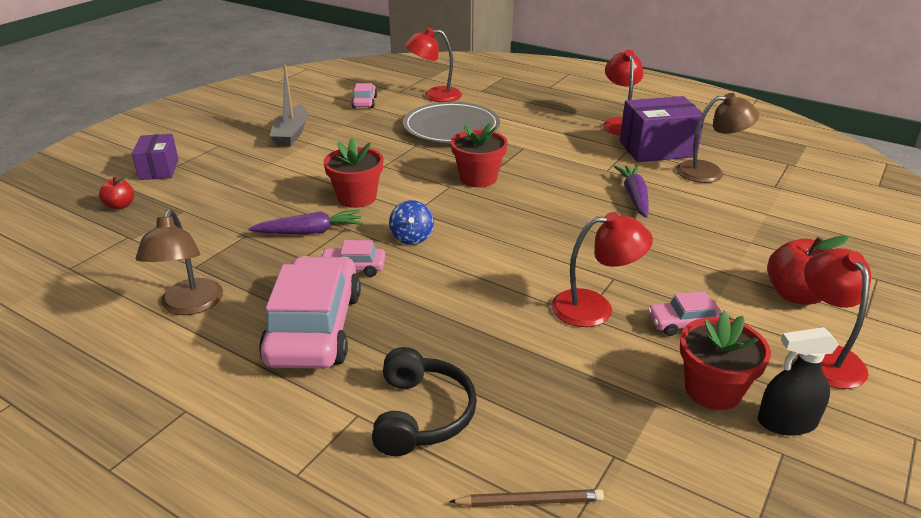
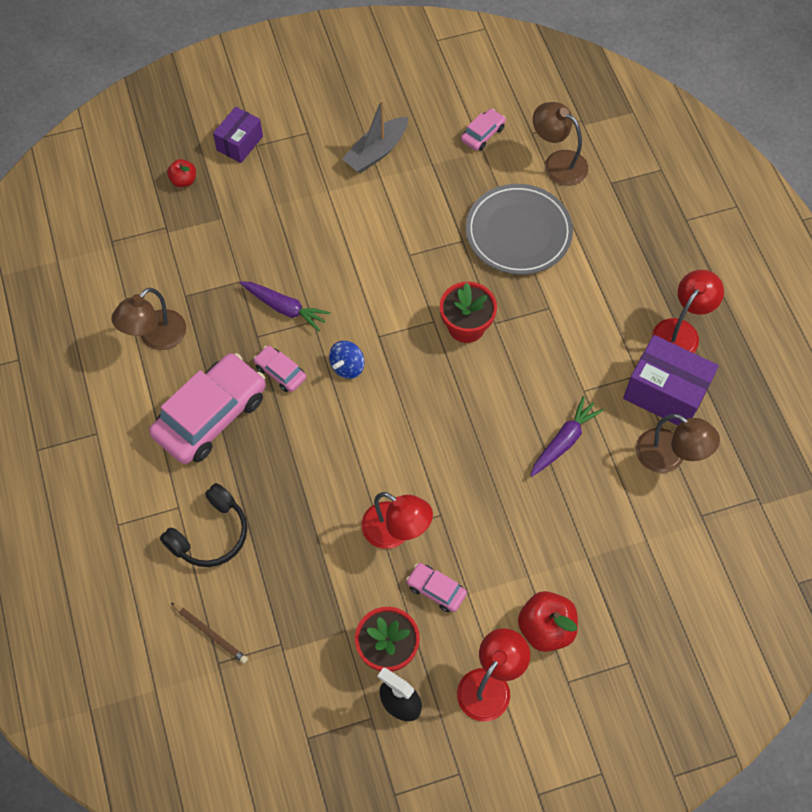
camera: 40 degrees right, 30 degrees up
red flower pot [323,138,383,208] -> none
red lamp [405,28,462,102] -> brown lamp [533,102,588,186]

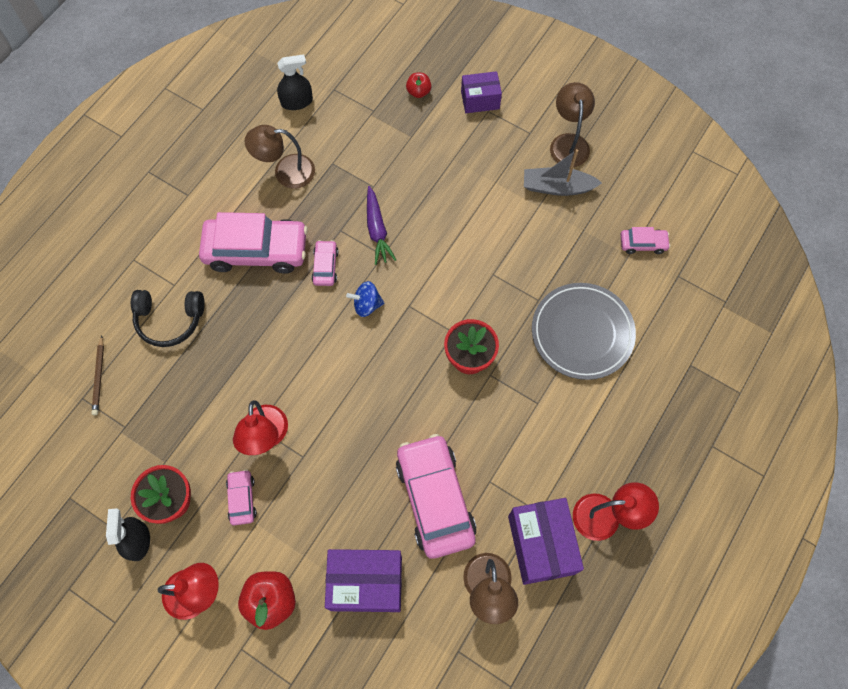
camera: 50 degrees right, 5 degrees up
purple carrot [530,396,604,477] -> pink car [396,434,477,559]
brown lamp [533,102,588,186] -> brown lamp moved to [550,82,595,167]
none -> black spray bottle [277,54,313,110]
none -> purple box [325,549,402,612]

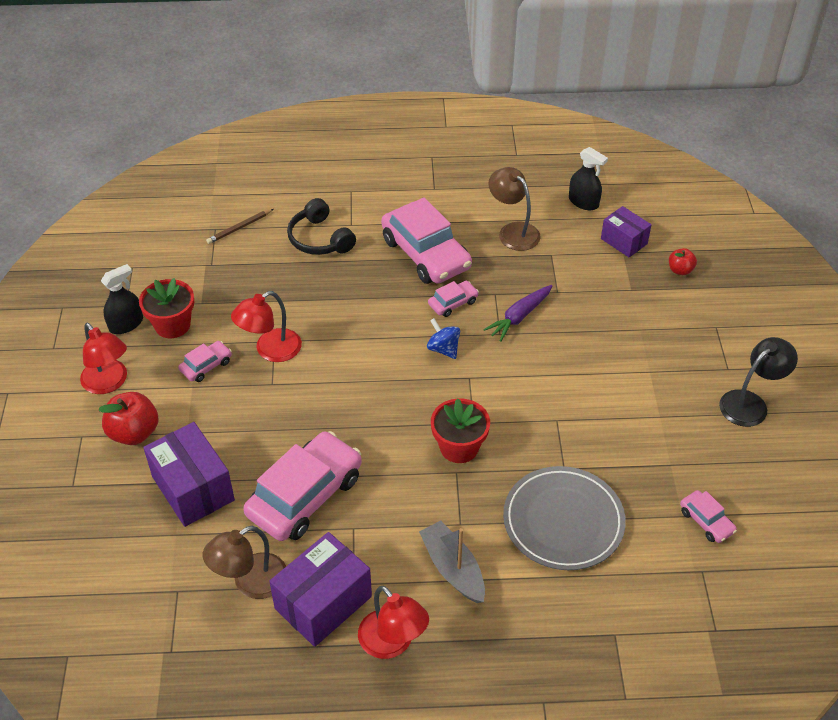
camera: 55 degrees right, 20 degrees down
purple box [461,71,502,113] -> purple box moved to [601,206,652,257]
grey boat [524,149,602,196] -> grey boat moved to [419,521,485,603]
brown lamp [550,82,595,167] -> black lamp [719,337,798,427]

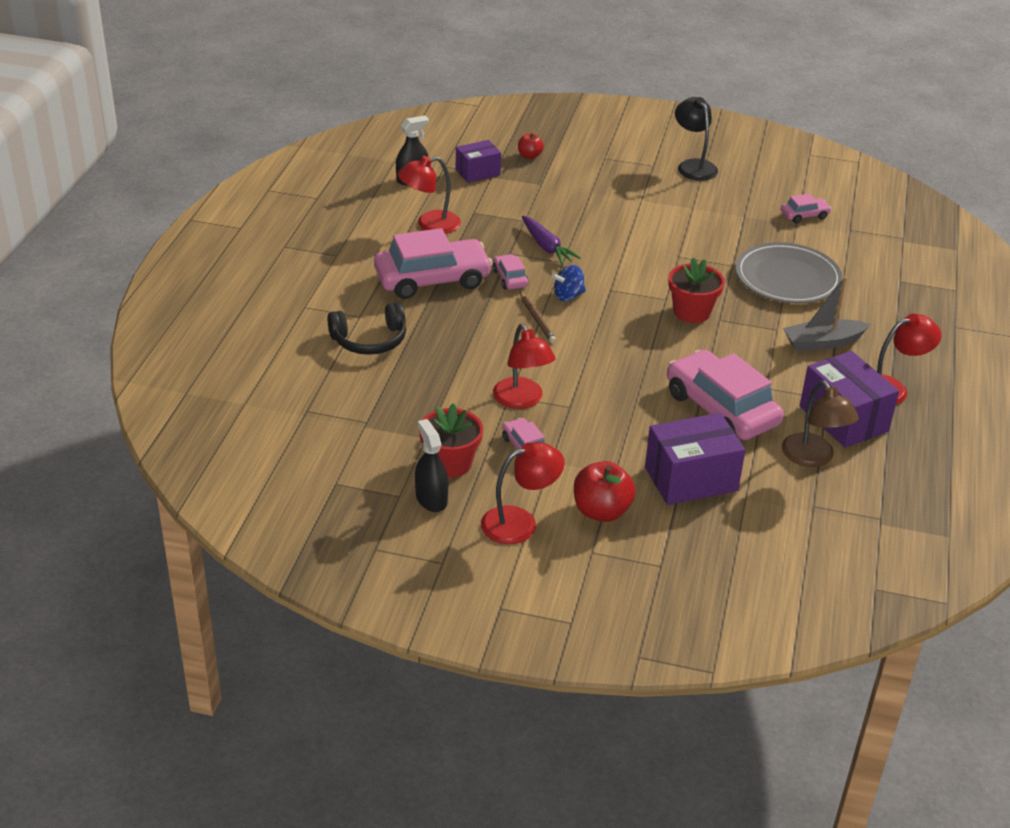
camera: 75 degrees left, 10 degrees down
brown pencil [206,209,273,244] -> brown pencil moved to [520,292,556,343]
brown lamp [488,167,541,251] -> red lamp [397,156,461,234]

